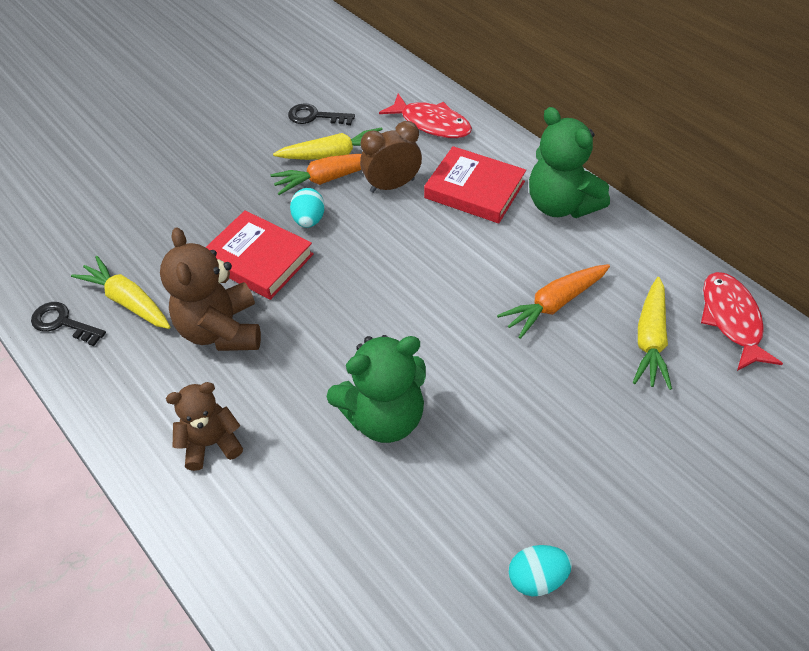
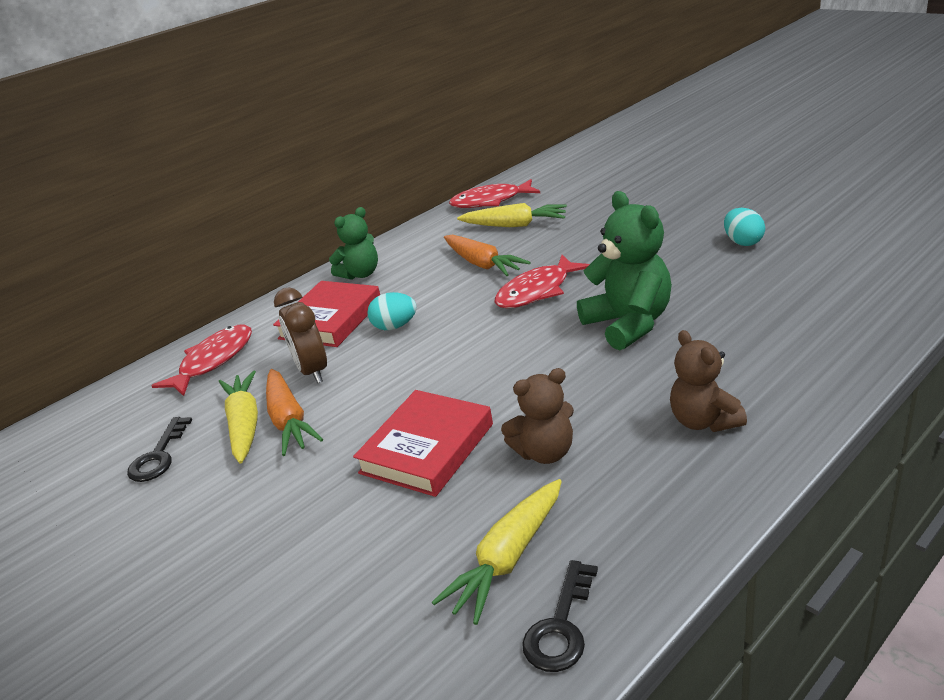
camera: 90 degrees left, 20 degrees down
brown teddy bear [160,227,261,351] -> brown teddy bear [501,368,574,464], size x0.64
turquoise egg [290,188,325,228] -> turquoise egg moved to [367,292,417,330]
green teddy bear [529,107,610,218] -> green teddy bear [329,207,378,280], size x0.64
none -> red fish [495,255,590,308]

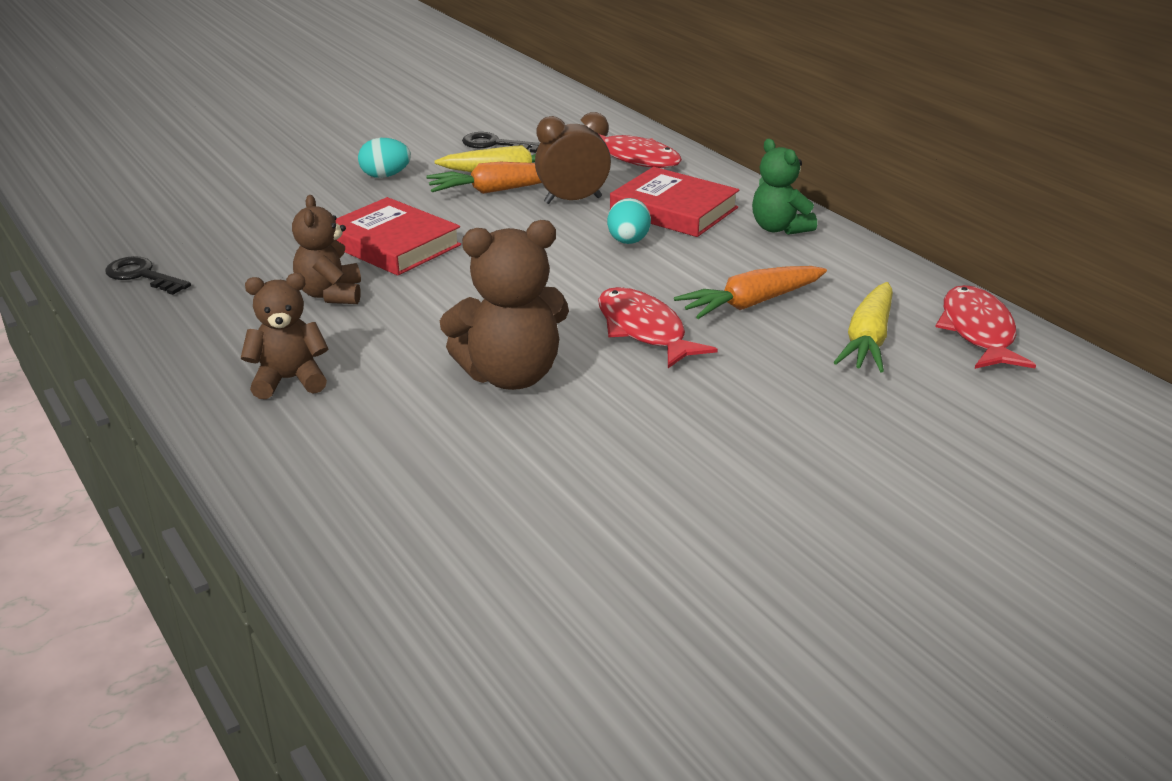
camera: 95 degrees right, 0 degrees up
yellow carrot [432,479,562,625] -> none
green teddy bear [577,191,672,351] -> brown teddy bear [440,220,569,390]
turquoise egg [724,208,765,246] -> turquoise egg moved to [358,138,411,178]

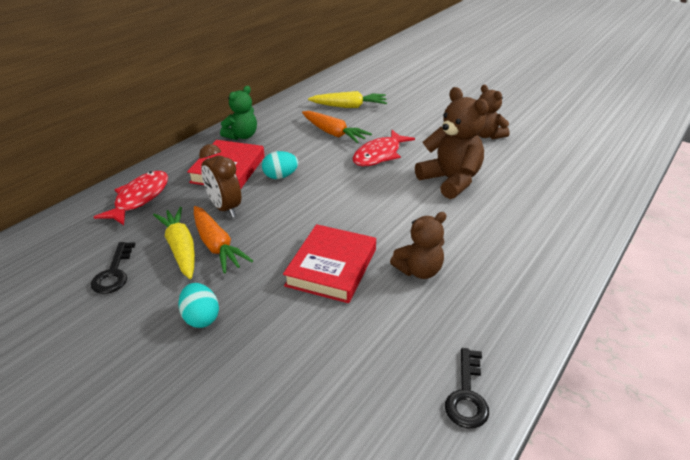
camera: 110 degrees left, 5 degrees up
brown teddy bear [241,273,328,399] -> brown teddy bear moved to [478,85,510,139]
red fish [935,285,1036,369] -> none

